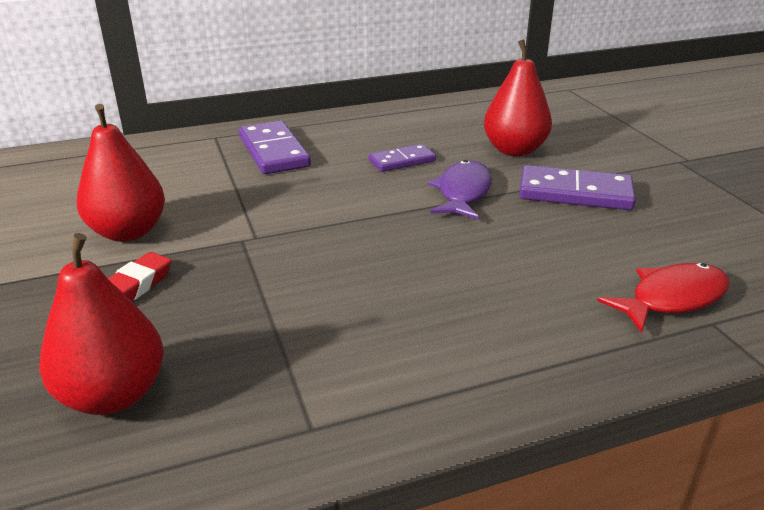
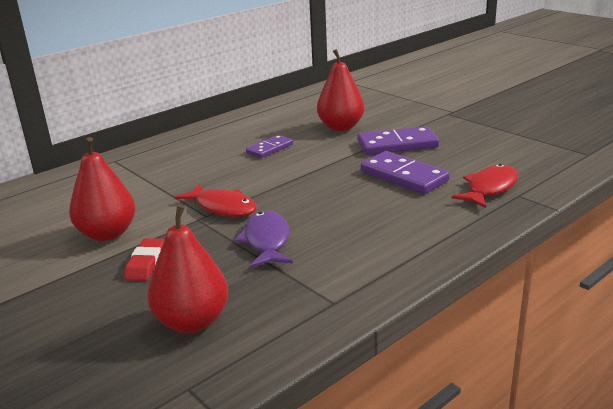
camera: 20 degrees left, 5 degrees down
purple domino [239,121,311,174] -> purple domino moved to [361,151,450,194]
purple fish [428,160,492,219] -> purple fish moved to [235,211,293,268]
none -> red fish [175,183,257,217]

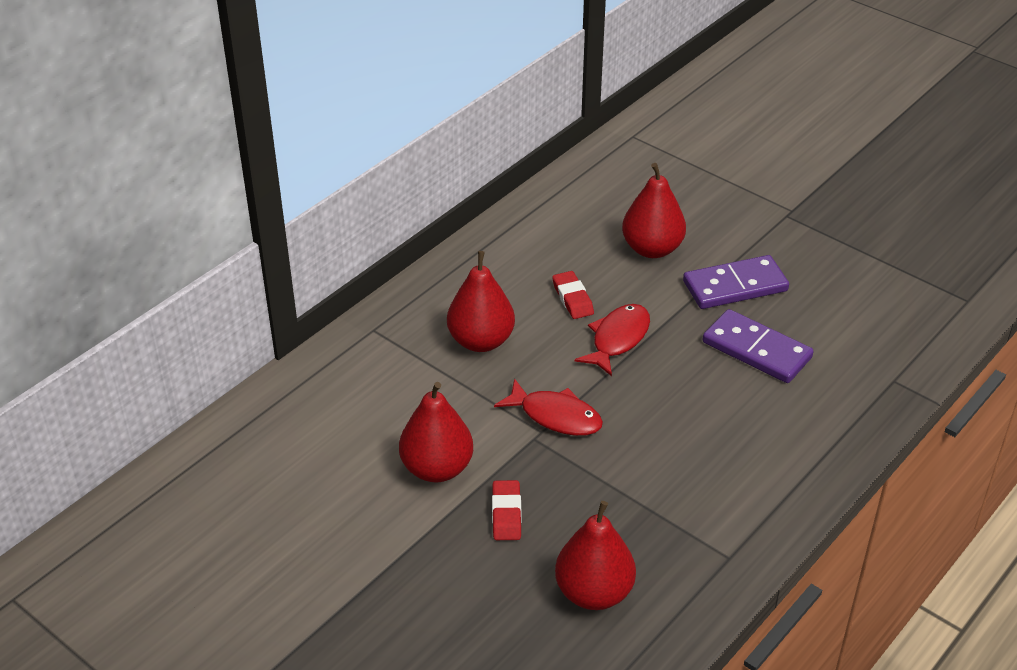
camera: 10 degrees left, 15 degrees up
purple fish [235,211,293,268] -> none
purple domino [246,135,293,158] -> red eraser [552,271,594,319]
red fish [452,164,518,208] -> red fish moved to [575,304,650,376]
none -> red pear [447,251,515,352]

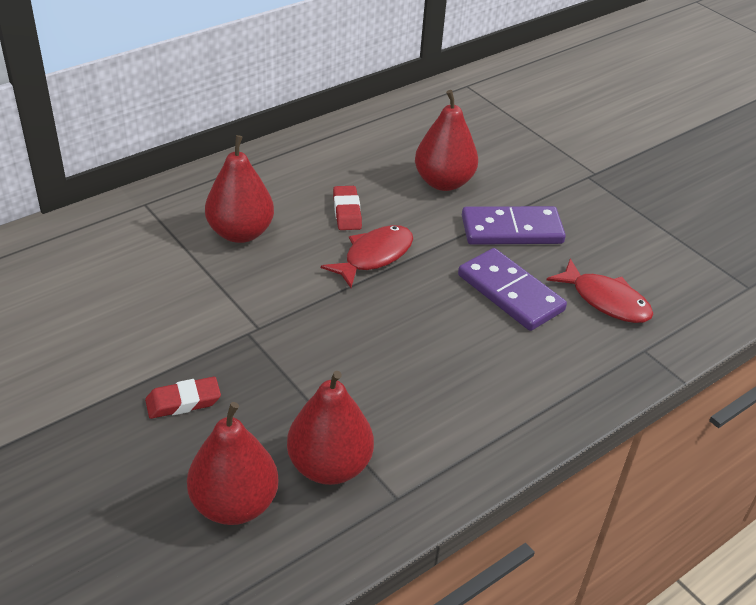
camera: 10 degrees right, 0 degrees up
red pear [399,382,473,482] -> red pear moved to [287,371,374,485]
red eraser [492,480,522,540] -> red eraser turned 60 degrees clockwise [145,377,221,419]
red fish [494,378,603,436] -> red fish moved to [547,259,653,323]

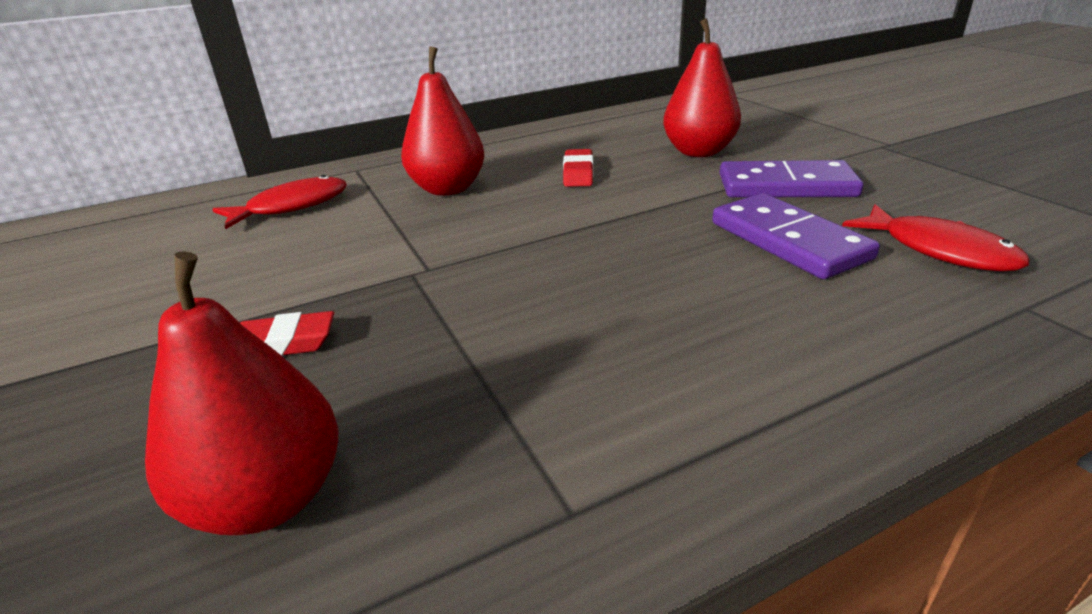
camera: 15 degrees right, 10 degrees down
red pear [287,371,374,485] -> none
red fish [321,225,413,288] -> red fish moved to [212,175,347,229]

